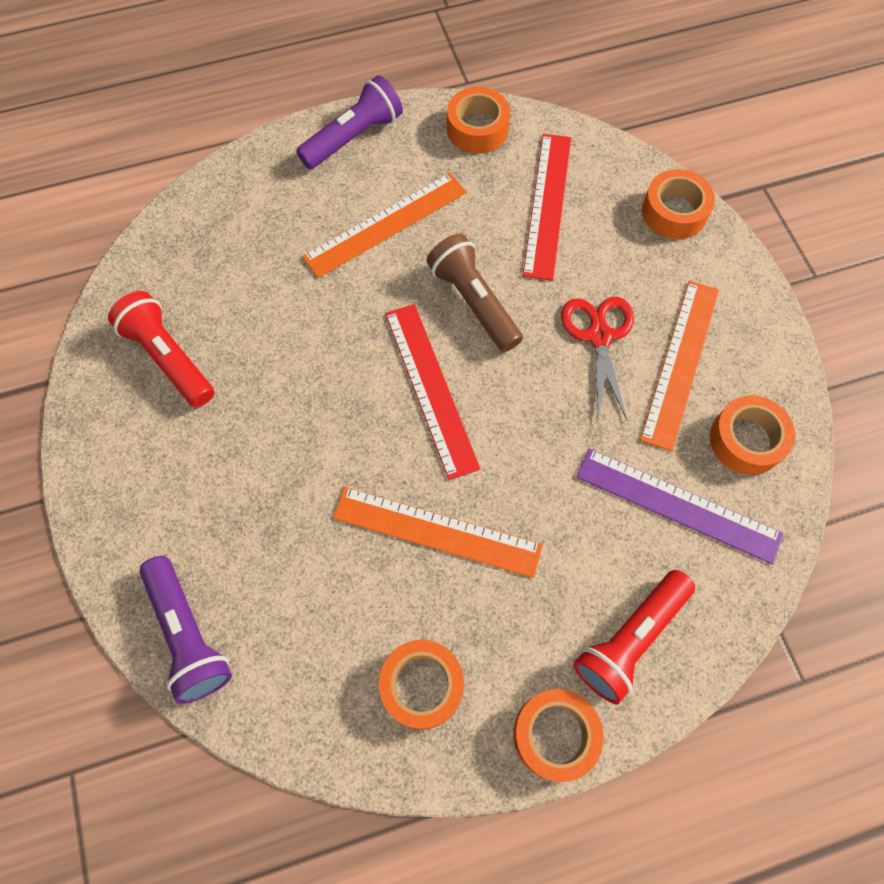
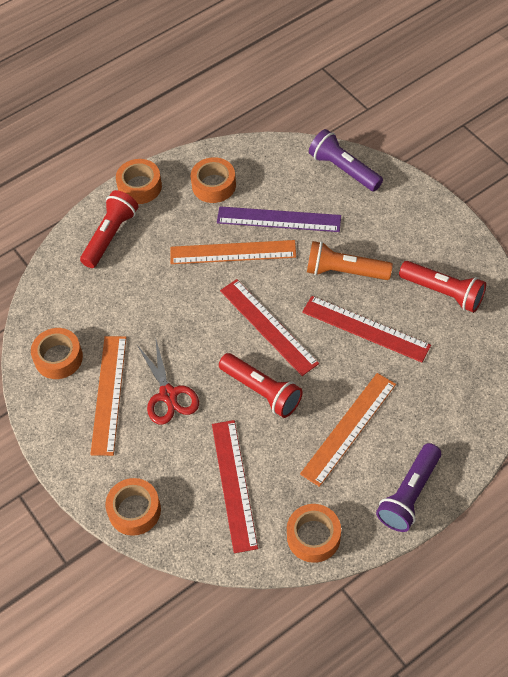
camera: 165 degrees right, 10 degrees down
brown flashlight [427,233,523,352] -> red flashlight [219,353,303,418]
purple ruler [576,449,783,564] -> purple ruler moved to [217,206,341,232]
none -> red ruler [302,296,431,362]
none -> orange flashlight [307,241,393,280]

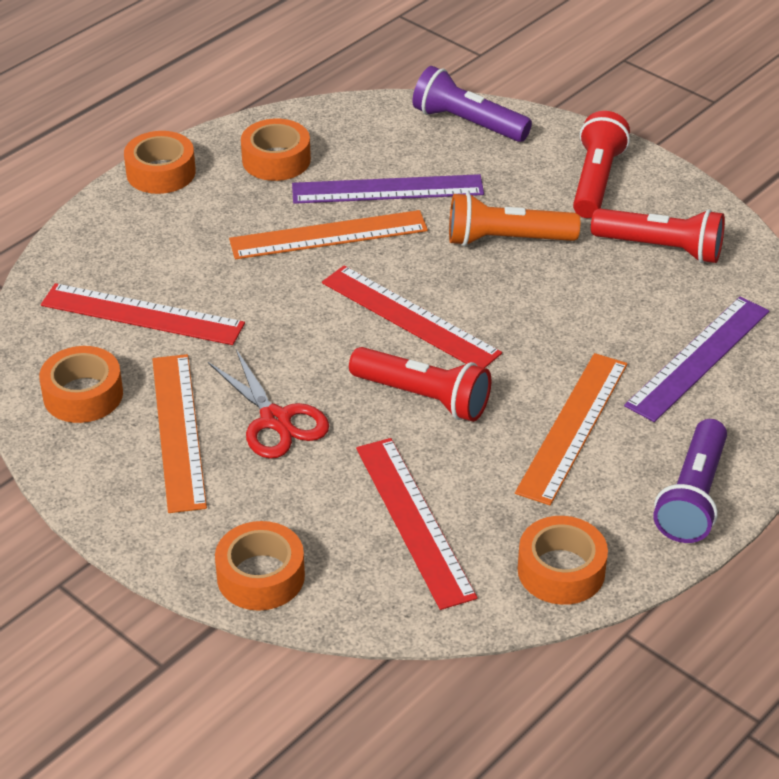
camera: 15 degrees left, 15 degrees down
red flashlight [80,190,138,268] -> red flashlight moved to [573,111,630,218]
red ruler [302,296,431,362] -> red ruler moved to [41,283,245,345]
none -> purple ruler [624,296,769,422]

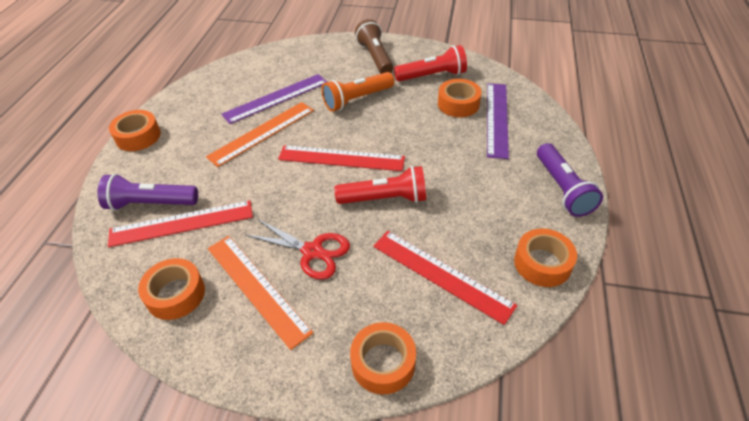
camera: 30 degrees left, 5 degrees up
orange tape [241,119,311,181] -> orange tape moved to [438,79,482,117]
purple flashlight [412,66,532,142] -> purple flashlight moved to [98,174,198,211]
orange ruler [515,353,628,505] -> none
red flashlight [573,111,630,218] -> brown flashlight [355,19,393,74]

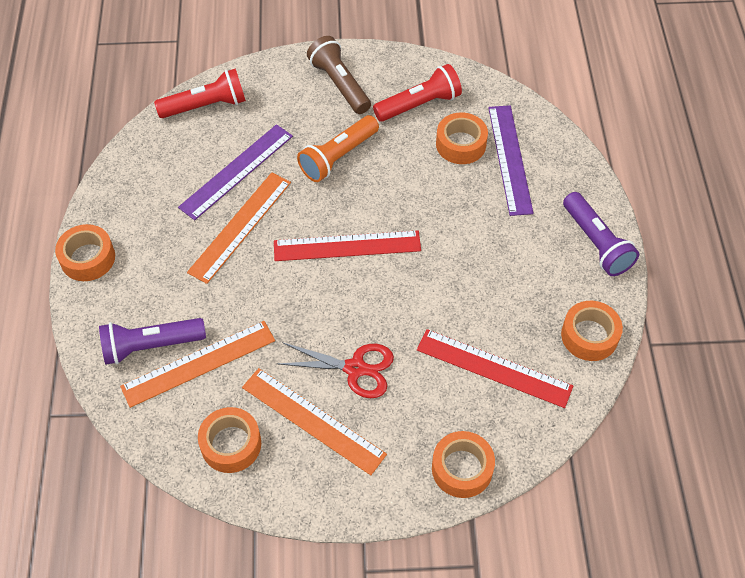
camera: 15 degrees left, 10 degrees up
red ruler [108,200,253,247] -> orange ruler [120,321,275,408]
red flashlight [334,166,426,204] -> red flashlight moved to [154,69,246,118]

